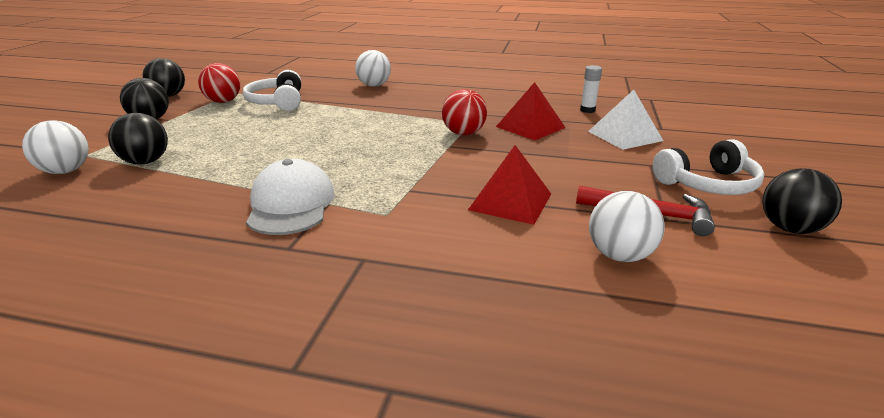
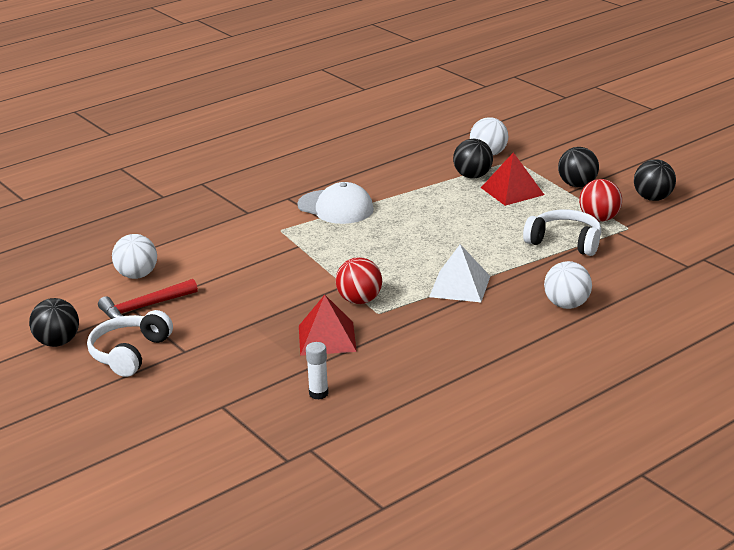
camera: 130 degrees right, 0 degrees up
red pyramid [468,145,551,225] -> red pyramid moved to [481,152,544,206]
white pyramid [588,90,663,150] -> white pyramid moved to [429,244,490,302]

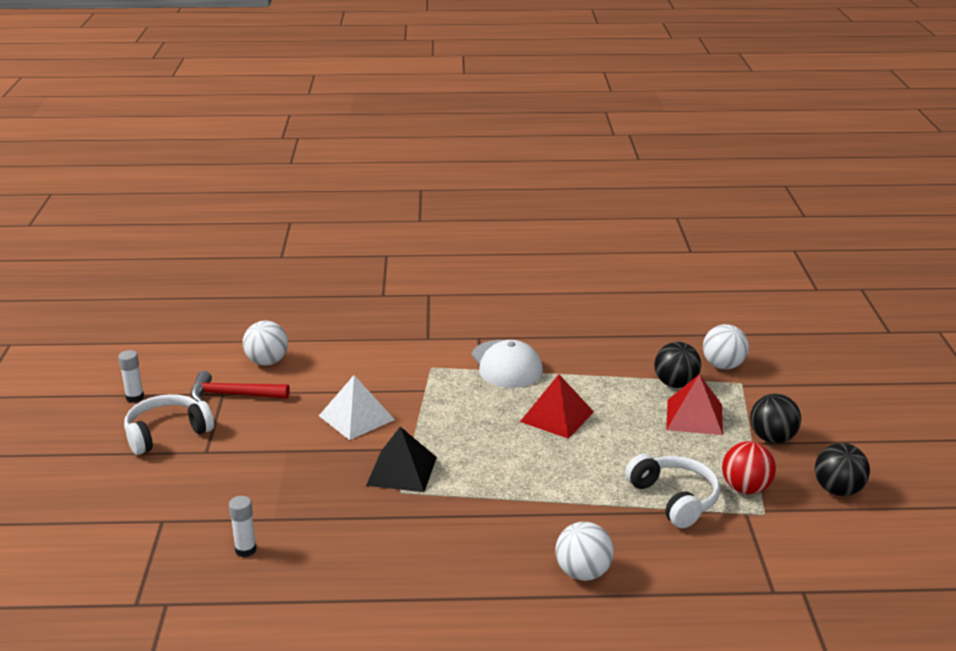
camera: 35 degrees right, 0 degrees up
black ball [29,298,79,347] -> white glue stick [118,350,144,403]
red pyramid [299,295,357,356] -> red pyramid moved to [520,374,594,439]
red ball [336,257,382,304] -> black pyramid [366,427,437,492]
white pyramid [429,244,490,302] -> white pyramid moved to [319,375,395,440]

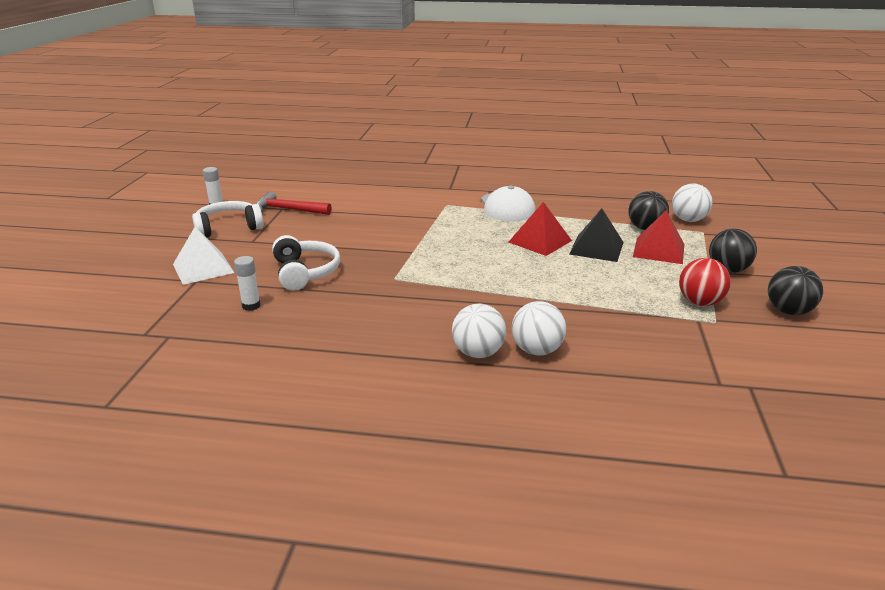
camera: 10 degrees right, 0 degrees up
white ball [243,321,288,366] -> white ball moved to [452,304,506,358]
white pyramid [319,375,395,440] -> white pyramid moved to [173,227,235,285]
black pyramid [366,427,437,492] -> black pyramid moved to [569,208,624,262]
white headphones [625,454,720,528] -> white headphones moved to [272,235,340,291]

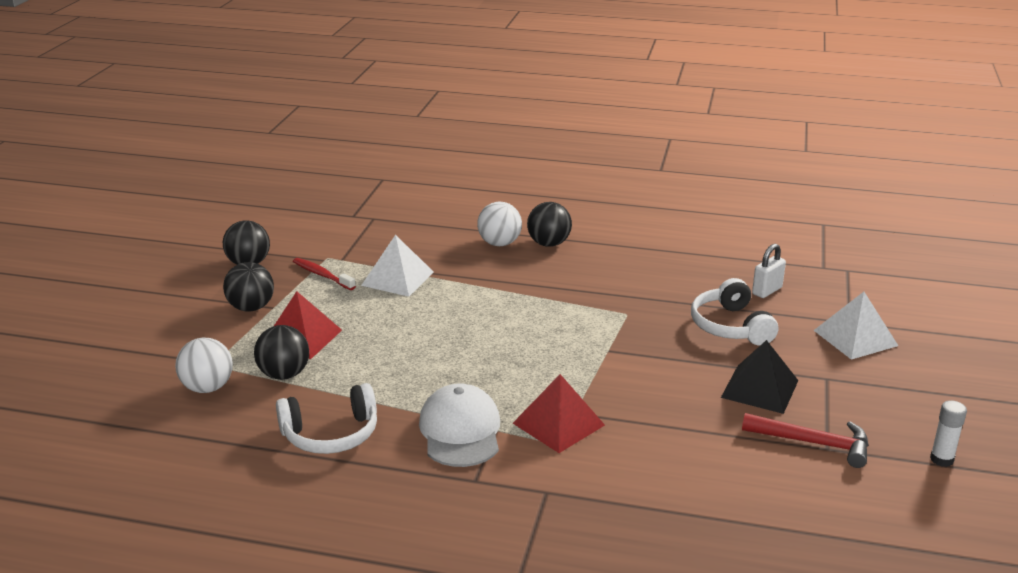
camera: 175 degrees left, 0 degrees up
white headphones [192,201,263,237] -> white headphones moved to [276,383,377,454]
white glue stick [234,256,260,311] -> white padlock [752,244,786,298]
white ball [452,304,506,358] -> black ball [527,202,572,247]
red pyramid [509,202,572,256] -> red pyramid moved to [513,374,605,453]
black pyramid [569,208,624,262] -> black pyramid moved to [721,340,799,414]
red ball [679,258,731,306] -> red toothbrush [293,258,356,290]
none -> white pyramid [361,235,434,297]

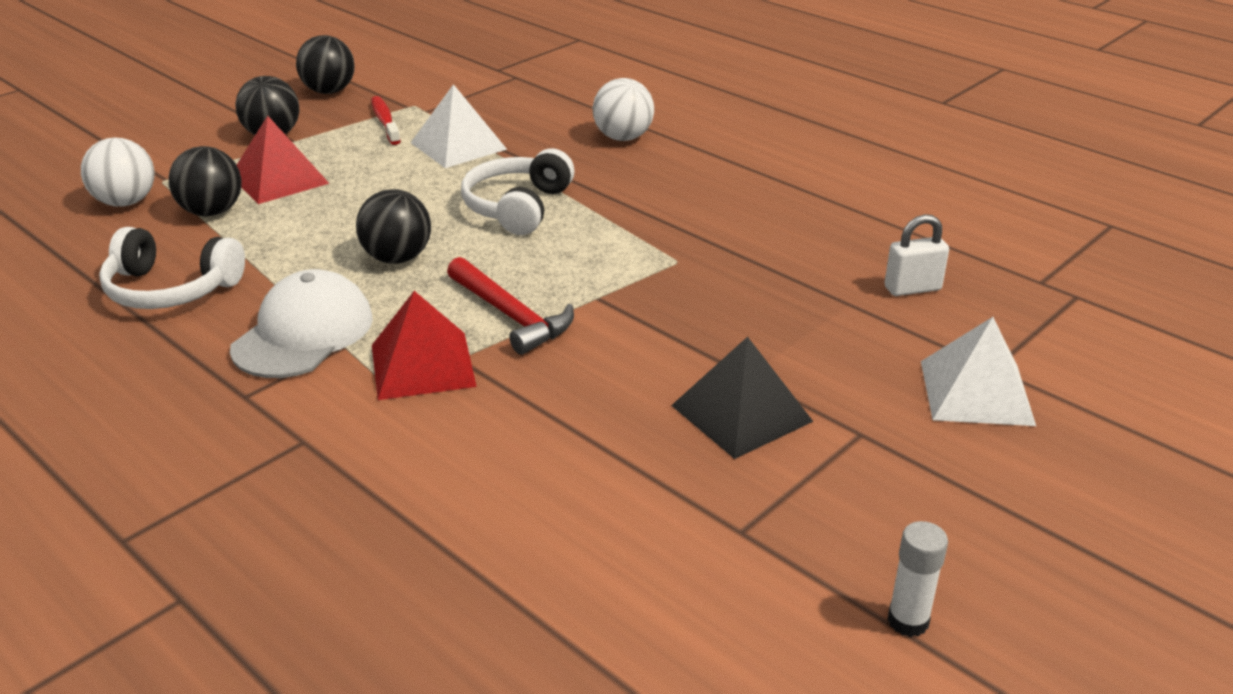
camera: 30 degrees right, 5 degrees up
black ball [527,202,572,247] -> black ball moved to [356,189,431,264]
white headphones [691,278,778,346] -> white headphones moved to [461,149,575,235]
red hammer [742,413,868,468] -> red hammer moved to [447,257,574,355]

